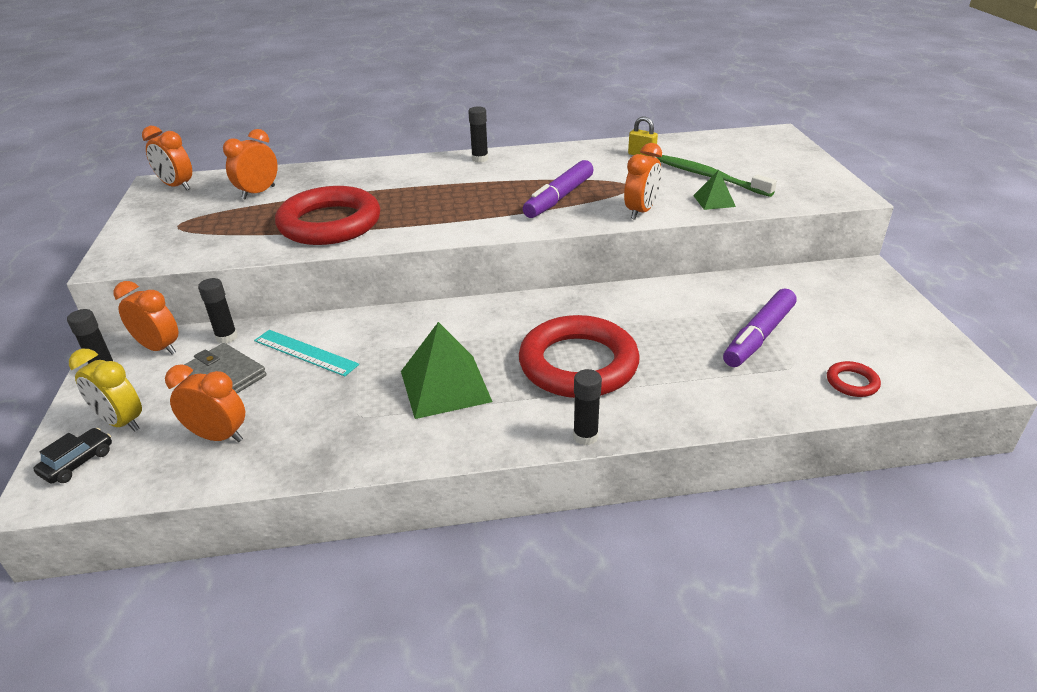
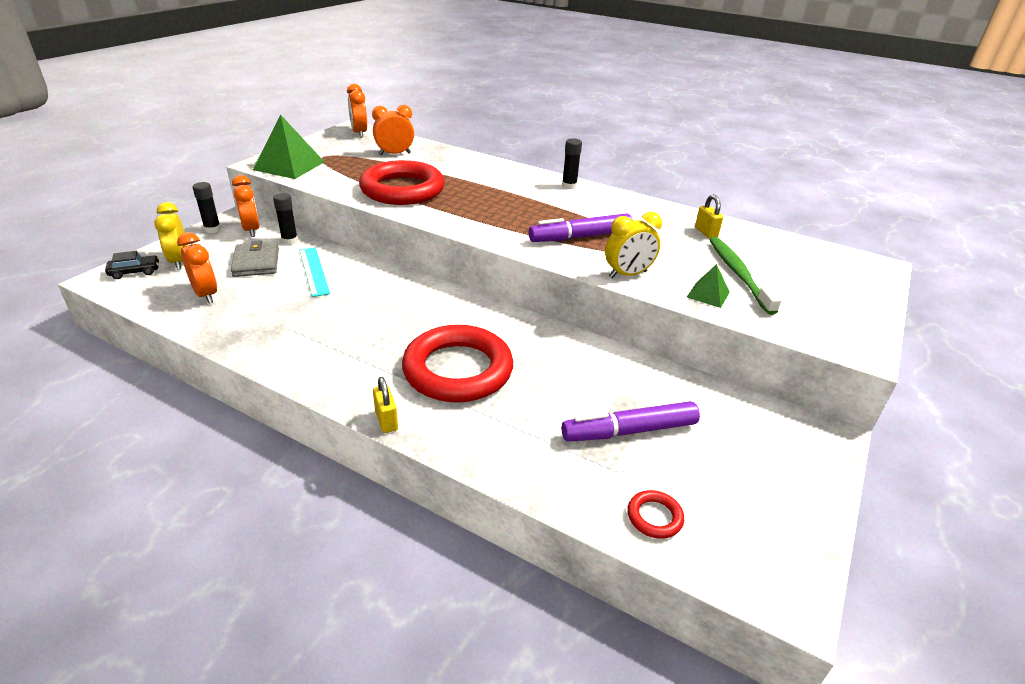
camera: 35 degrees right, 0 degrees up
green pyramid [401,322,492,419] -> green pyramid moved to [253,115,324,179]
black glue stick [573,369,602,445] -> yellow padlock [373,377,398,433]
orange clock [624,143,662,220] -> yellow clock [605,212,662,278]

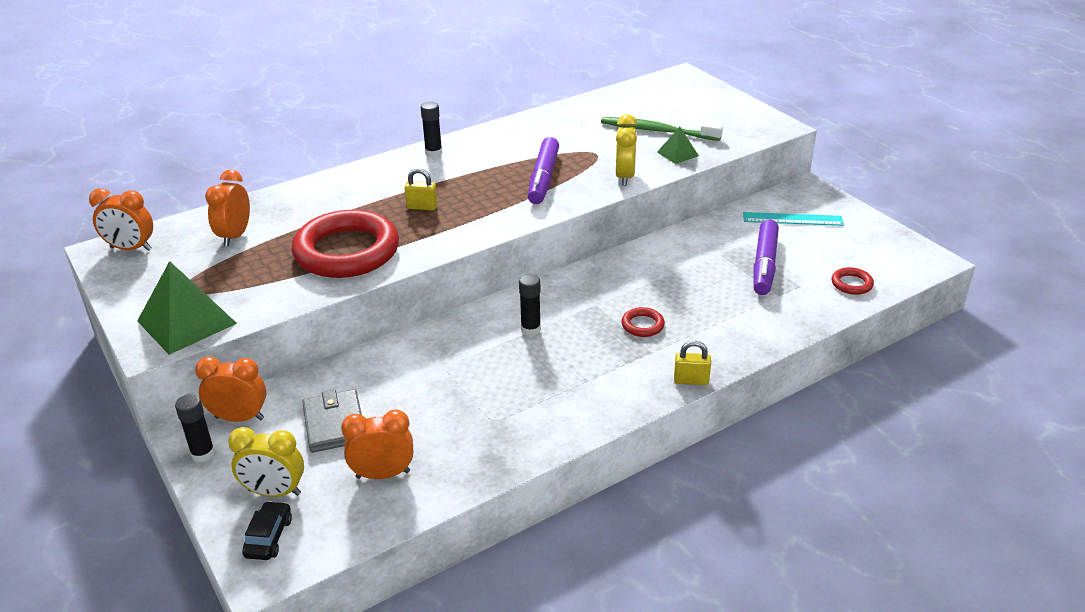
camera: 60 degrees left, 0 degrees up
grey wallet [231,240,279,277] -> grey wallet turned 60 degrees clockwise [302,389,362,453]
black glue stick [273,193,298,245] -> black glue stick moved to [519,274,541,336]
turquoise ruler [299,247,330,297] -> turquoise ruler moved to [743,212,844,226]
red ring [402,325,513,403] -> red ring [621,307,665,337], size x0.40
yellow padlock [695,195,723,239] -> yellow padlock moved to [404,168,438,210]

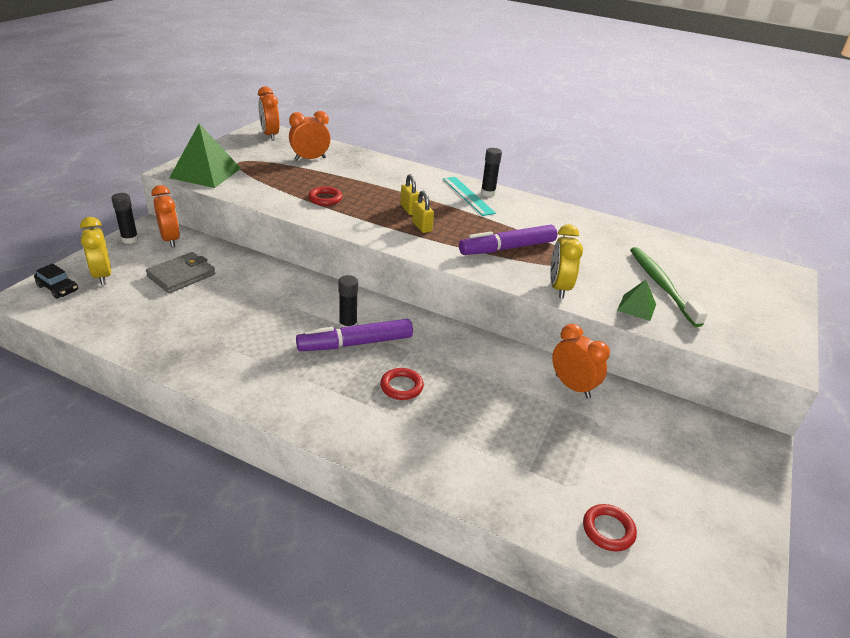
camera: 55 degrees right, 0 degrees up
black car [242,501,292,560] -> black car turned 60 degrees clockwise [34,263,78,299]
red ring [291,210,399,278] -> red ring [308,186,342,206], size x0.40
orange clock [341,409,413,479] -> orange clock moved to [552,324,610,399]
yellow clock [616,114,637,186] -> yellow clock turned 120 degrees clockwise [550,224,583,298]
yellow padlock [674,341,711,385] -> yellow padlock moved to [412,190,434,233]
turquoise ruler [743,212,844,226] -> turquoise ruler moved to [443,177,496,216]
purple marker [753,219,779,295] -> purple marker moved to [296,319,413,351]

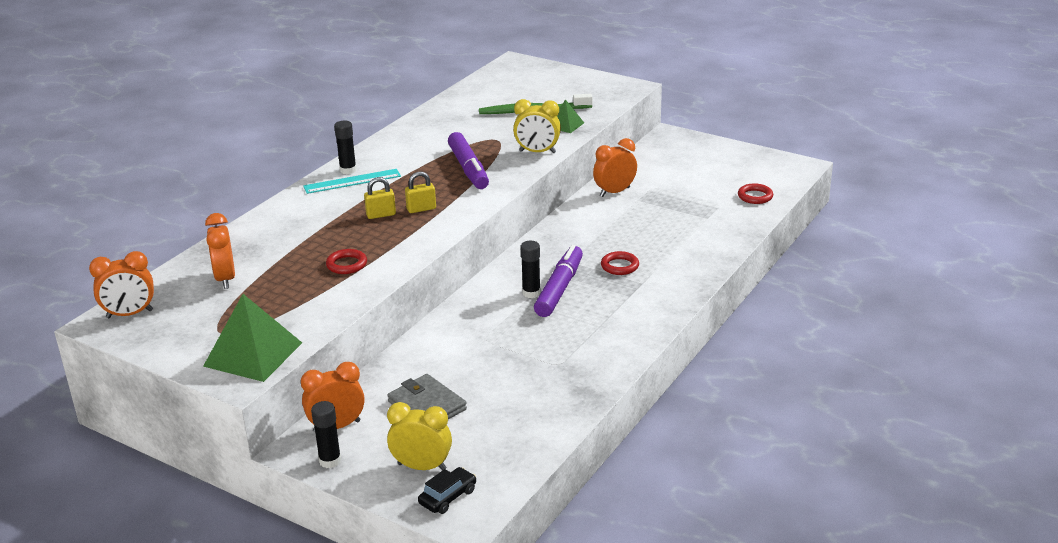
camera: 80 degrees left, 5 degrees down
yellow clock [80,217,111,285] -> yellow clock turned 150 degrees counterclockwise [387,402,452,471]
purple marker [296,319,413,351] -> purple marker turned 150 degrees counterclockwise [534,245,583,317]

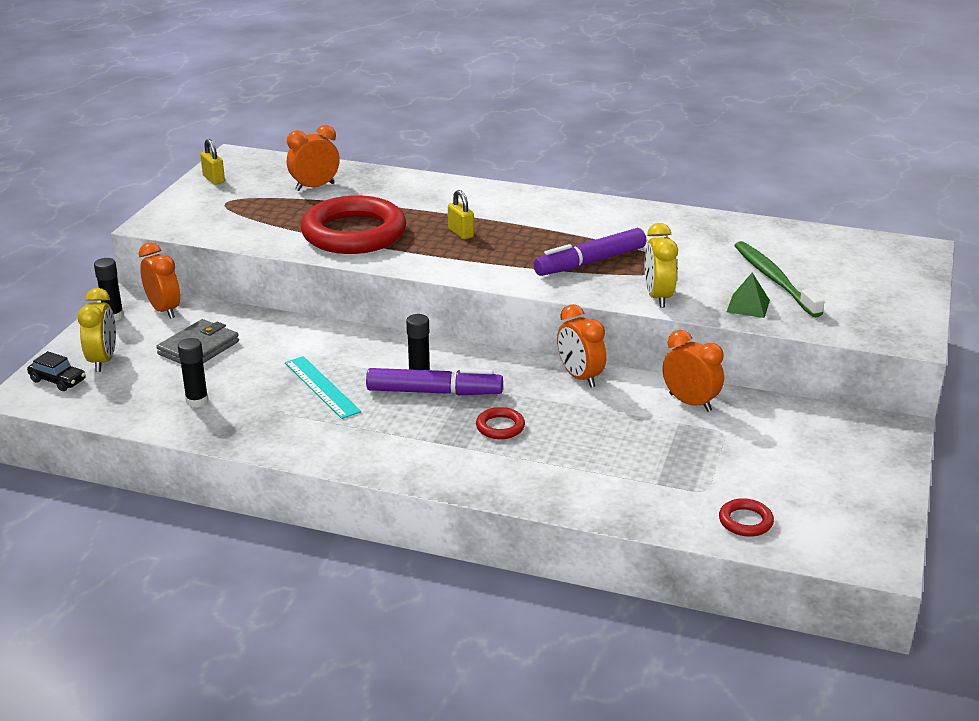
camera: 75 degrees right, 0 degrees up
orange clock [89,251,154,318] -> orange clock moved to [557,304,606,387]
green pyramid [203,294,302,382] -> none
turquoise ruler [303,169,401,194] -> turquoise ruler moved to [285,356,361,419]
red ring [326,249,367,274] -> red ring [301,195,406,254], size x2.48
black glue stick [334,121,357,174] -> black glue stick moved to [178,338,209,407]
yellow padlock [405,172,436,213] -> yellow padlock moved to [200,139,225,185]

